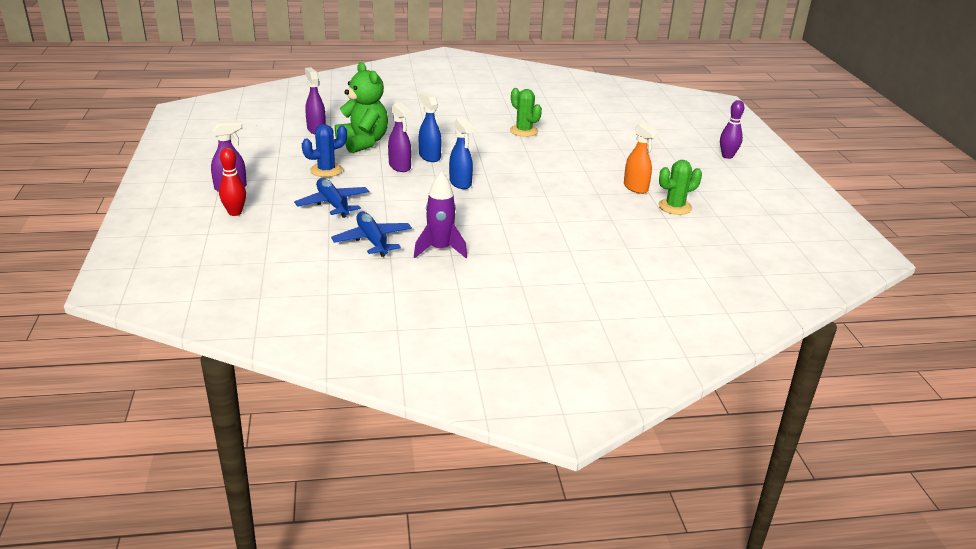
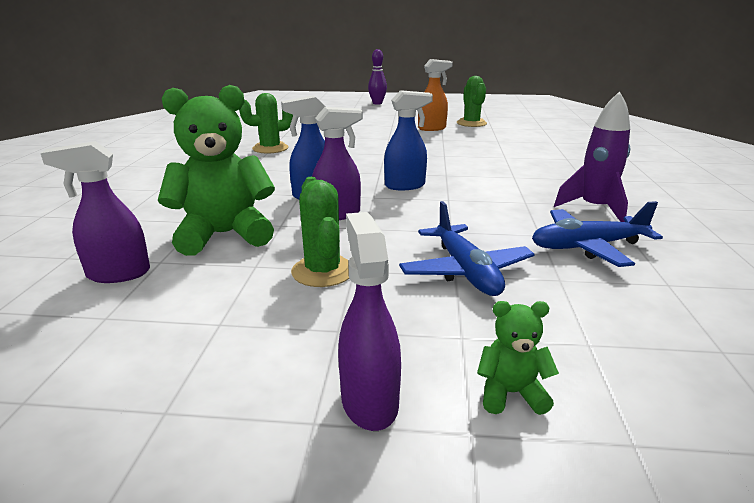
camera: 75 degrees left, 5 degrees down
red bowling pin [219,148,246,216] -> green teddy bear [477,301,559,415]
blue plane [294,178,369,218] -> blue plane turned 90 degrees counterclockwise [399,201,535,296]
blue cactus [302,124,347,177] -> green cactus [291,177,349,287]

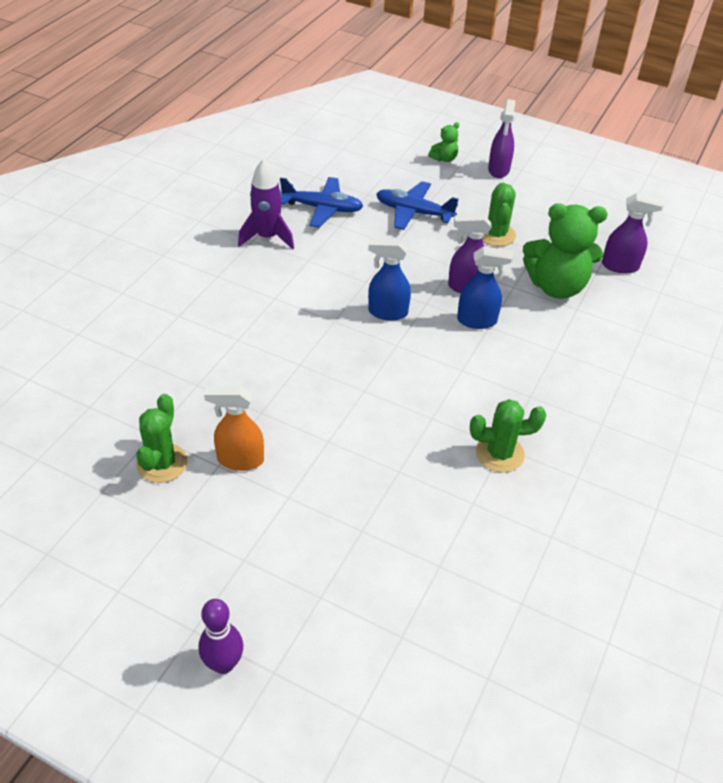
camera: 160 degrees left, 20 degrees up
blue plane [399,201,535,296] -> blue plane turned 75 degrees counterclockwise [376,181,459,230]
green teddy bear [477,301,559,415] -> green teddy bear turned 60 degrees counterclockwise [428,122,459,162]

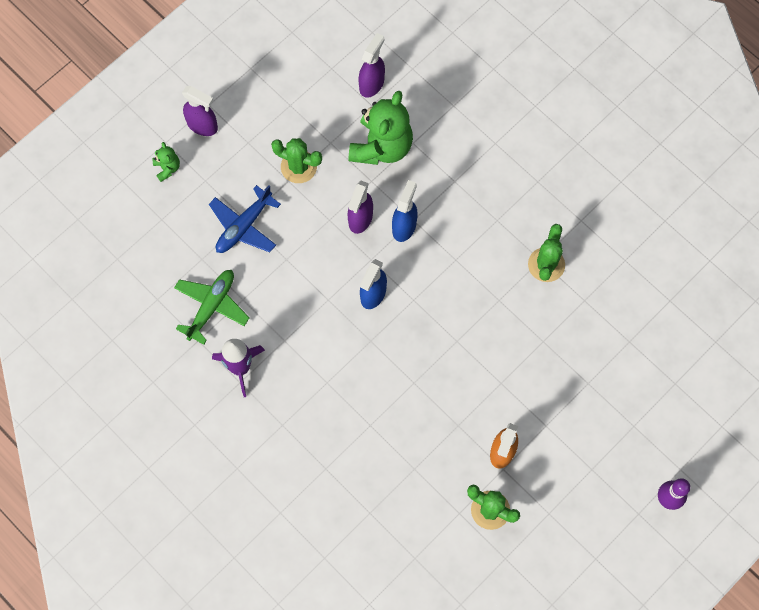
camera: 70 degrees left, 25 degrees up
blue plane [280,177,363,228] -> green plane [174,270,250,344]

